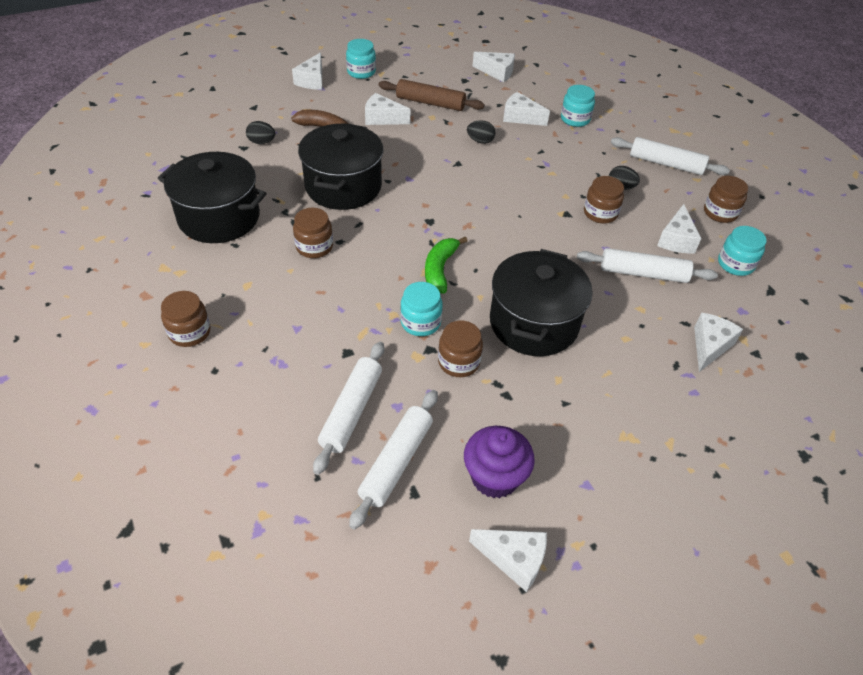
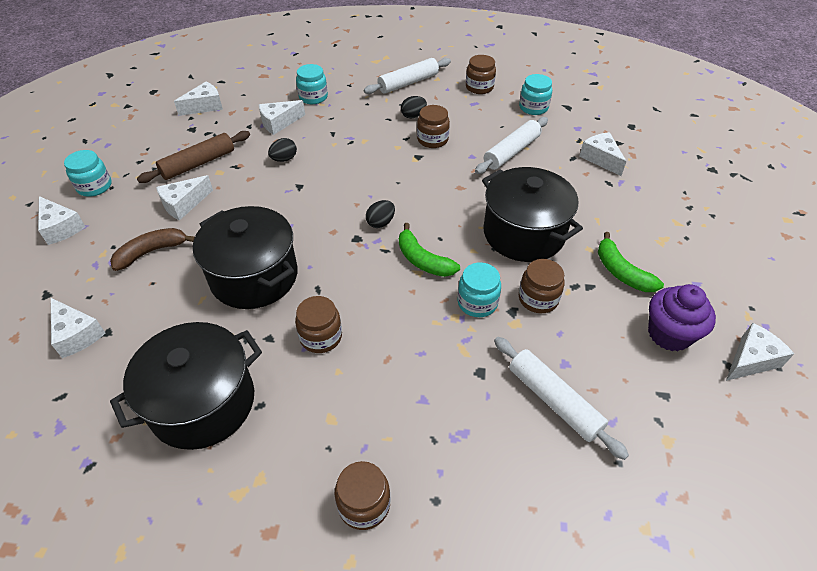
camera: 55 degrees left, 0 degrees up
black egg [246,121,275,144] -> black egg moved to [366,200,395,228]
white rolling pin [349,390,438,530] -> none
white cheese [657,204,701,253] -> white cheese moved to [51,298,105,358]
none -> green banana [598,232,664,292]

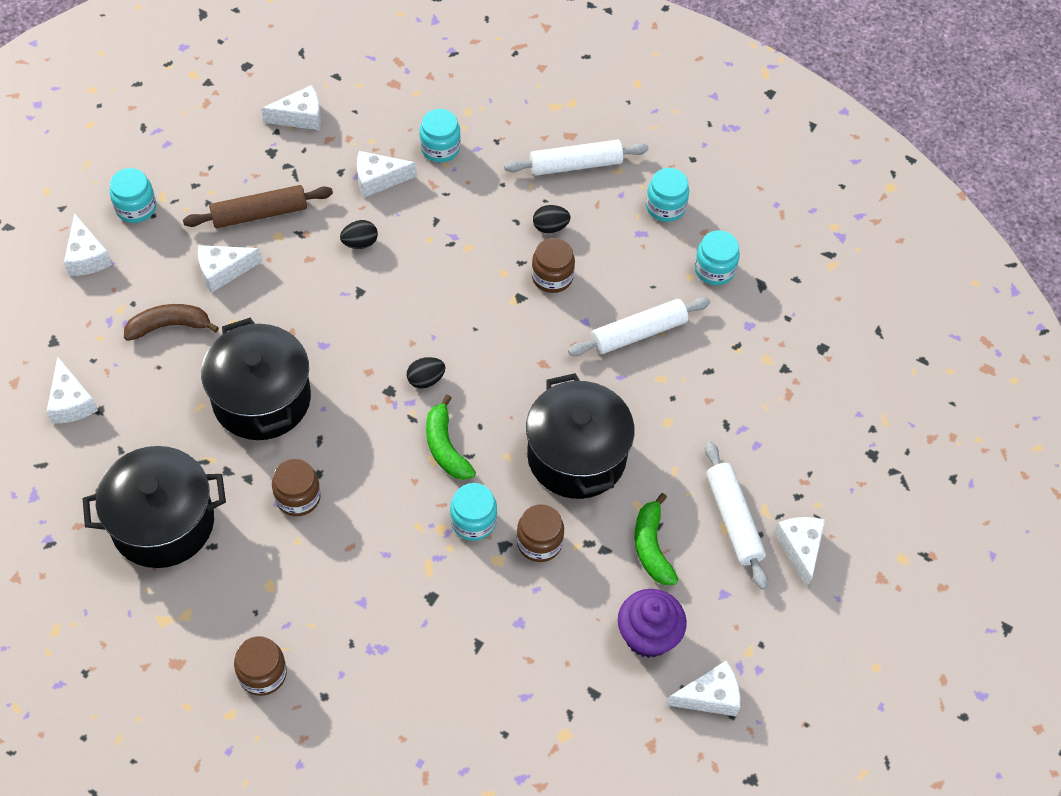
camera: 20 degrees right, 10 degrees up
brown jar [466,55,496,94] -> turquoise jar [646,168,689,222]
white rolling pin [494,337,629,460] -> white rolling pin moved to [705,441,768,590]
white cheese [579,132,627,176] -> white cheese moved to [774,517,825,589]

